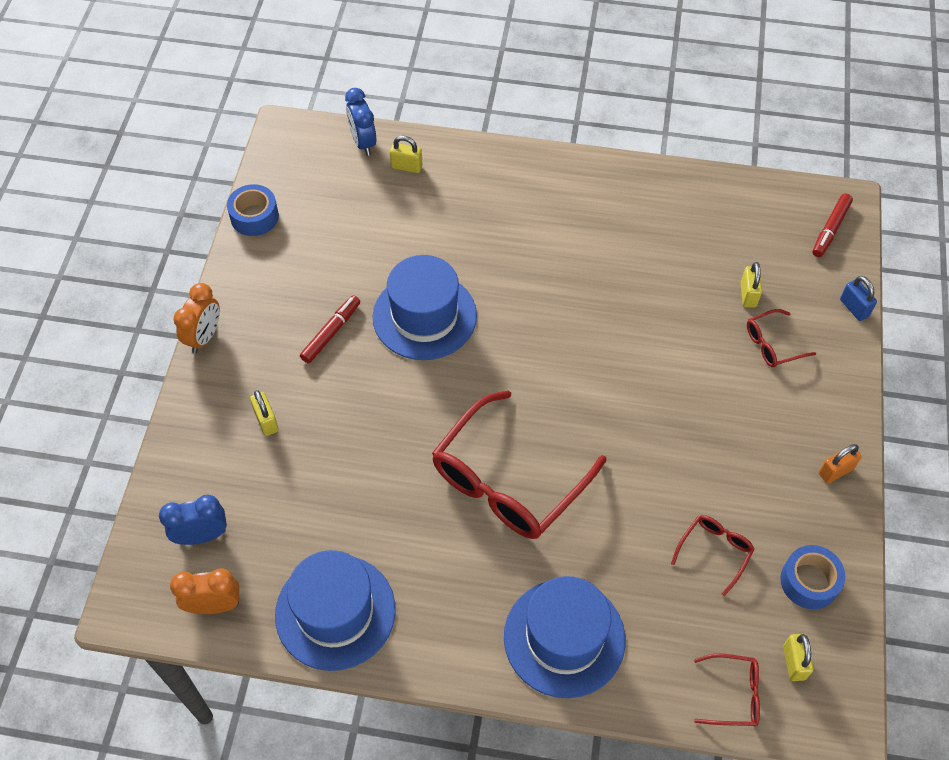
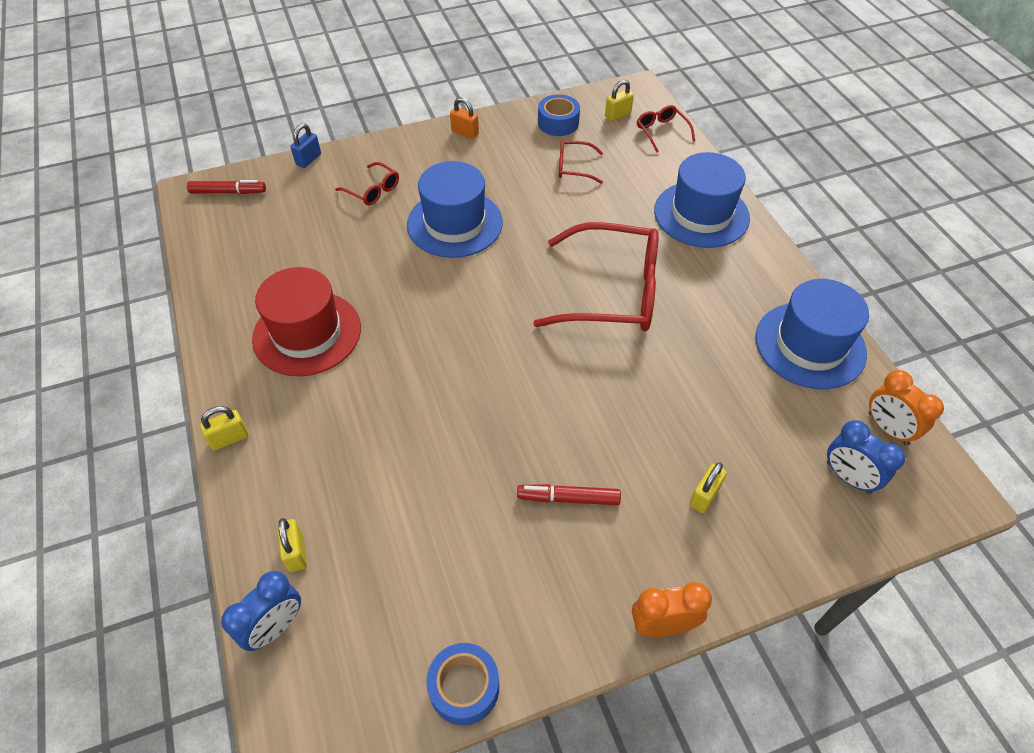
camera: 120 degrees left, 5 degrees down
blue hat [373,255,477,360] -> blue hat moved to [407,161,503,258]
yellow padlock [740,262,762,307] -> yellow padlock moved to [200,406,249,450]
none -> red hat [252,267,361,376]

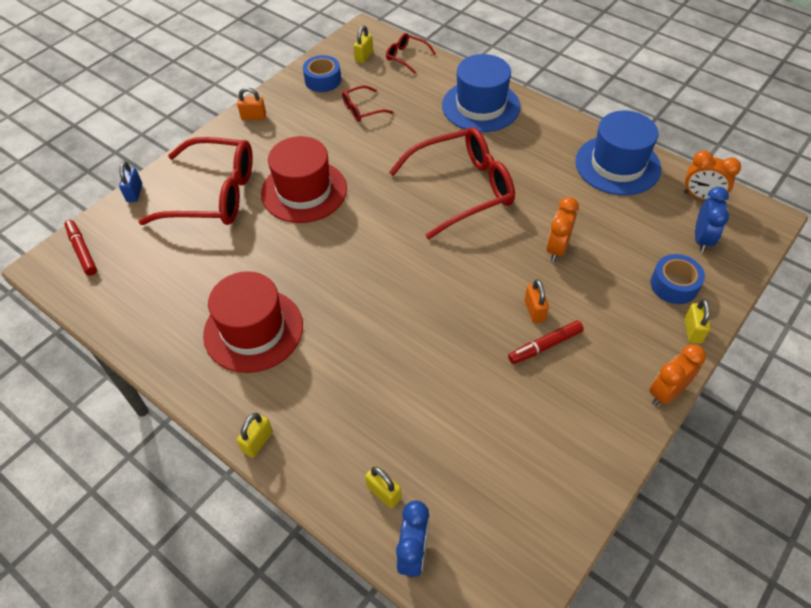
camera: 30 degrees left, 0 degrees up
red marker [187,180,266,194] -> red marker turned 90 degrees counterclockwise [64,220,97,276]
red glasses [335,162,399,205] -> red glasses [139,137,253,225], size x2.20
blue hat [407,161,503,258] -> red hat [261,136,347,223]
blue tape [426,643,499,725] -> blue tape moved to [650,254,705,304]
yellow padlock [689,462,727,513] -> yellow padlock moved to [684,299,710,343]
blue clock [827,420,905,494] -> blue clock turned 90 degrees counterclockwise [695,187,729,252]
none -> orange padlock [524,279,549,323]
none -> orange clock [546,197,579,262]

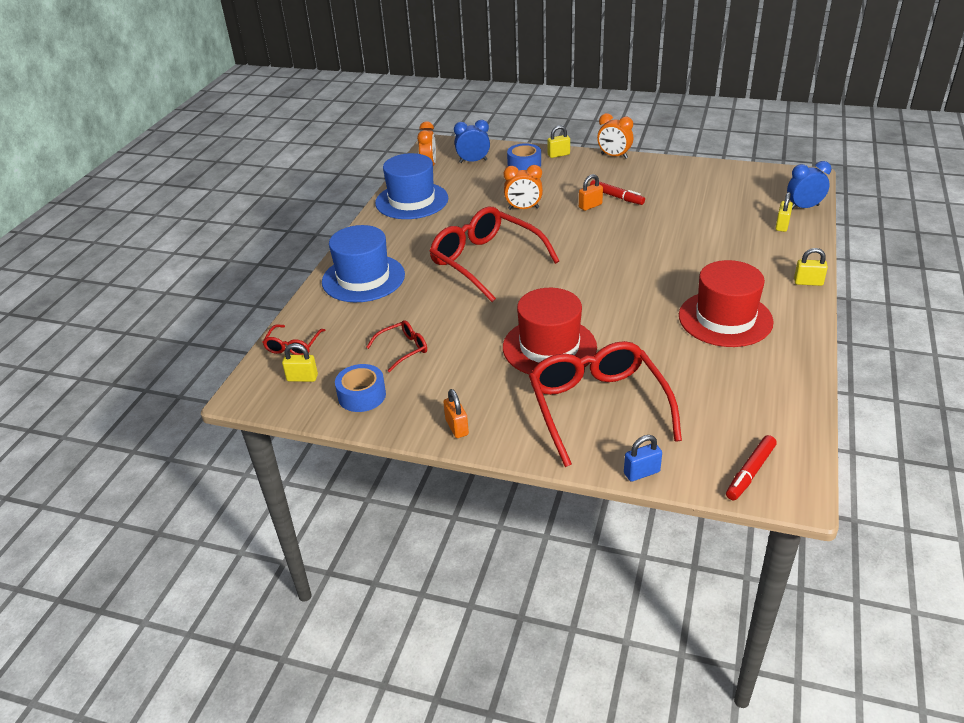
camera: 110 degrees left, 15 degrees down
red glasses [342,85,393,122] -> red glasses turned 75 degrees counterclockwise [366,320,427,372]

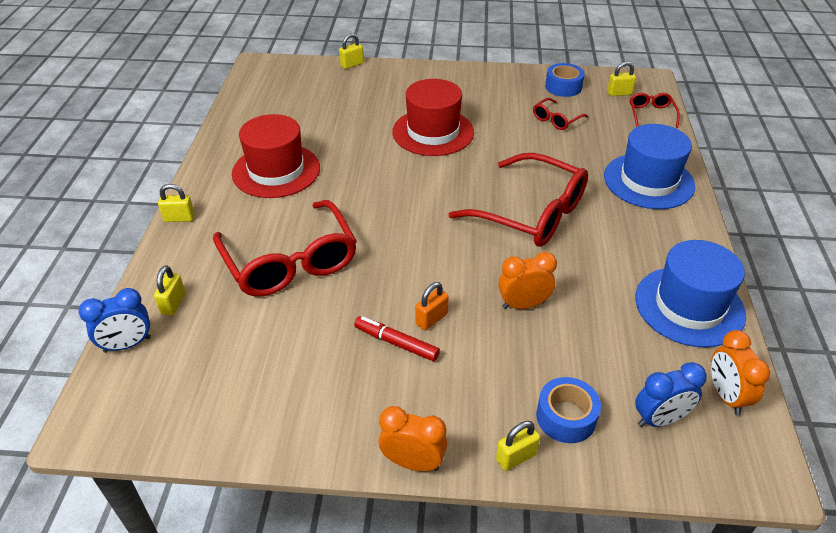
camera: 165 degrees right, 5 degrees up
orange padlock [443,389,469,438] -> none
red glasses [529,341,682,467] -> red glasses moved to [213,200,357,297]
blue padlock [624,435,662,482] -> yellow padlock [339,33,364,69]
red marker [726,435,777,500] -> none

